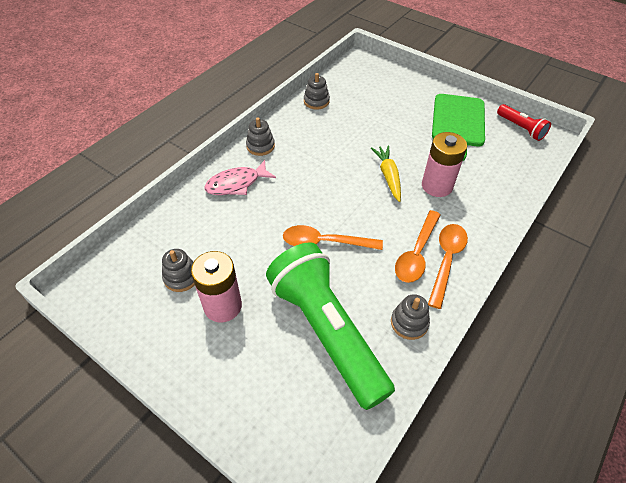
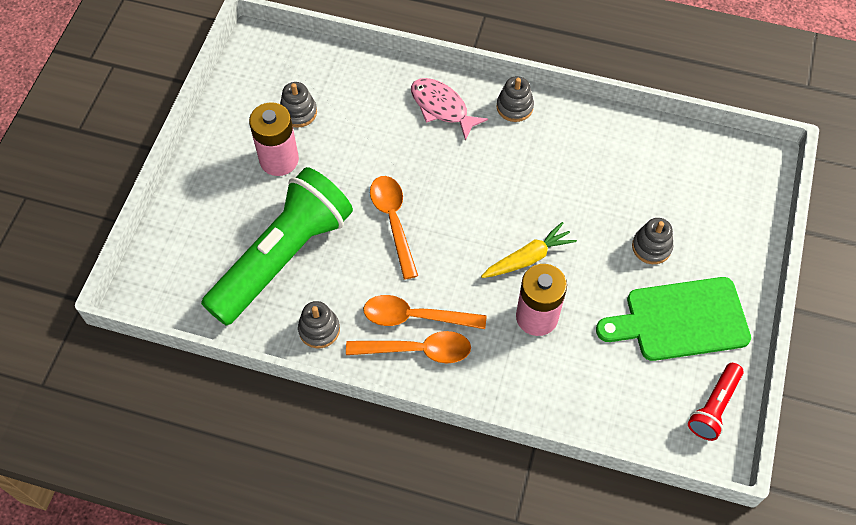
camera: 70 degrees right, 10 degrees up
grey stacking toy [304,73,330,110] -> grey stacking toy moved to [632,218,673,264]

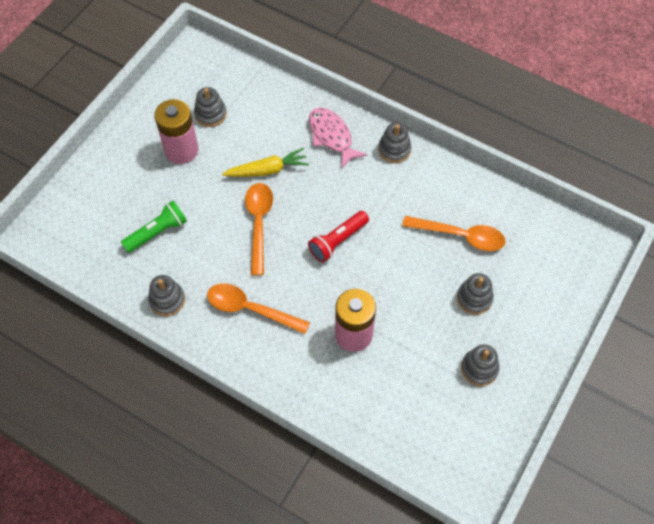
camera: 15 degrees right, 0 degrees up
green flashlight [201,167,353,326] -> green flashlight [121,201,187,253], size x0.45
orange spoon [346,331,471,363] -> orange spoon moved to [402,216,505,251]
yellow carrot [481,222,577,278] -> yellow carrot moved to [222,148,309,177]
green cutting board [596,277,751,361] -> grey stacking toy [461,344,500,386]
red flashlight [688,363,743,441] -> red flashlight moved to [308,211,369,262]

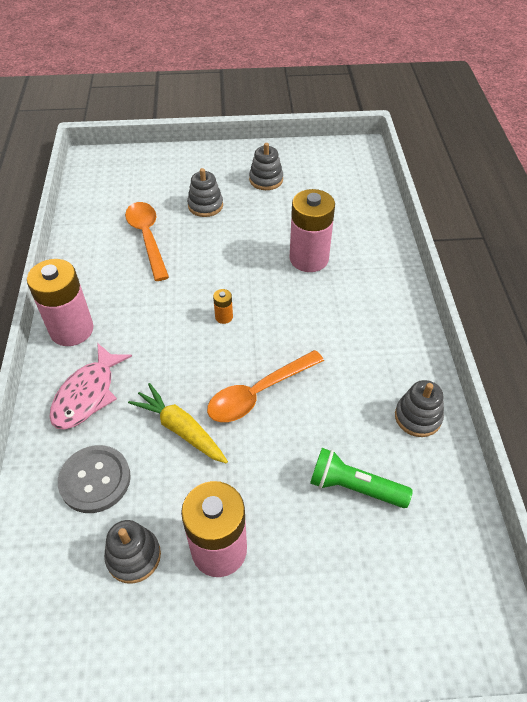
camera: 125 degrees left, 10 degrees down
orange spoon [207,284,310,334] -> none
red flashlight [308,211,369,262] -> orange battery [213,289,233,324]
grey stacking toy [378,123,411,163] -> pink battery [27,259,94,346]
none -> grey button [58,445,131,513]

